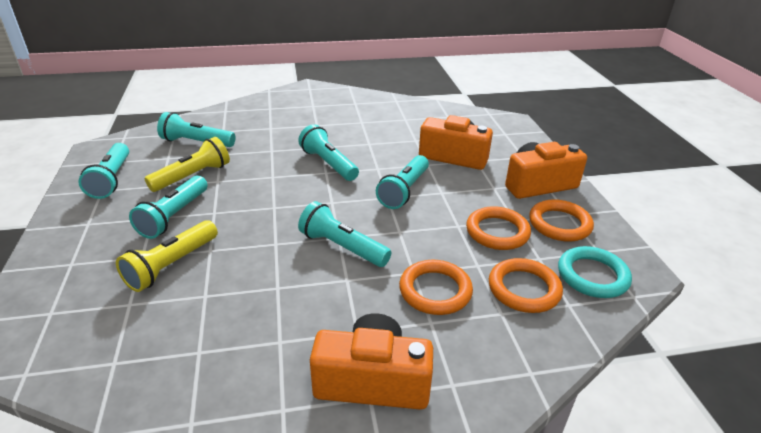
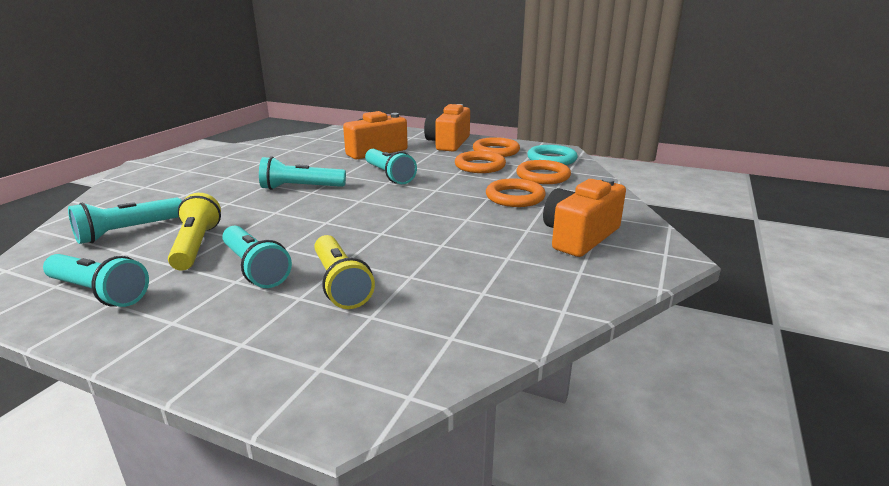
camera: 55 degrees left, 10 degrees down
turquoise flashlight [298,201,392,267] -> none

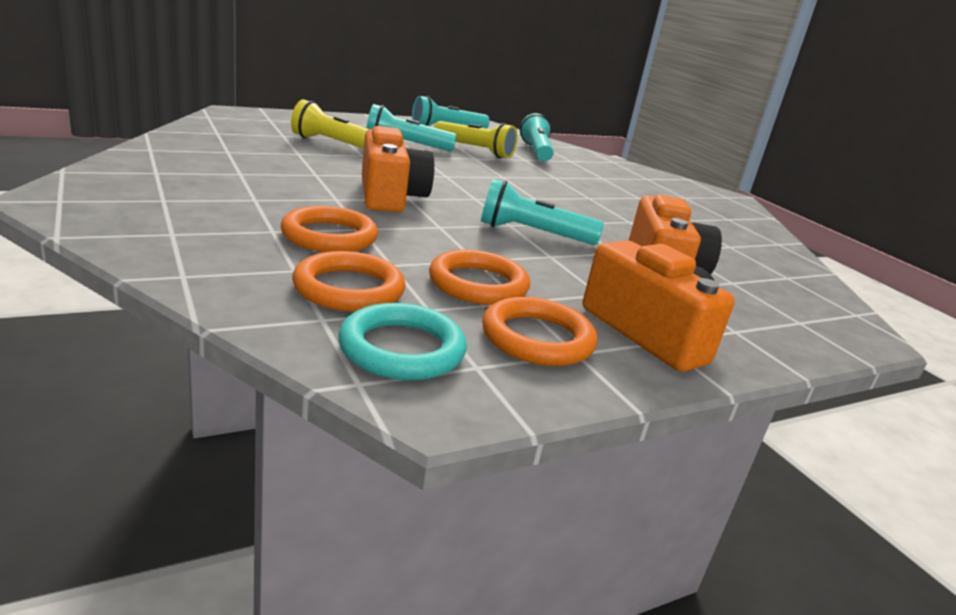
camera: 125 degrees right, 0 degrees up
turquoise flashlight [259,156,346,190] -> none
orange camera [543,178,626,257] -> orange camera moved to [362,126,434,212]

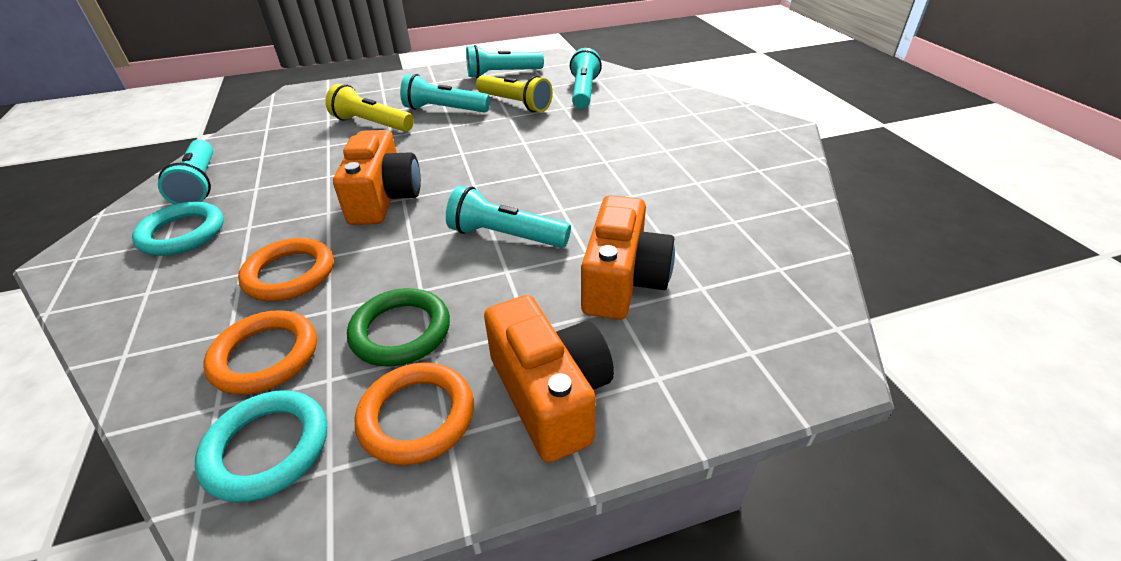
camera: 15 degrees right, 15 degrees up
orange ring [429,249,530,305] -> green ring [347,288,450,367]
none -> turquoise ring [132,201,224,256]
none -> turquoise flashlight [158,140,213,204]

